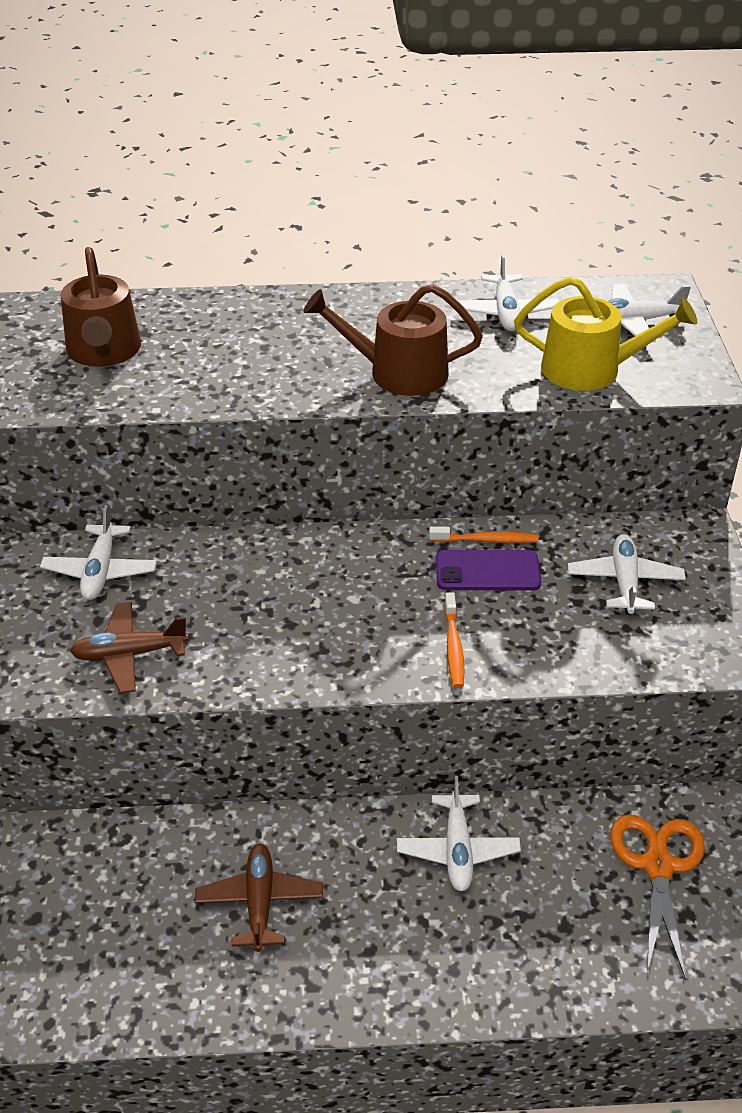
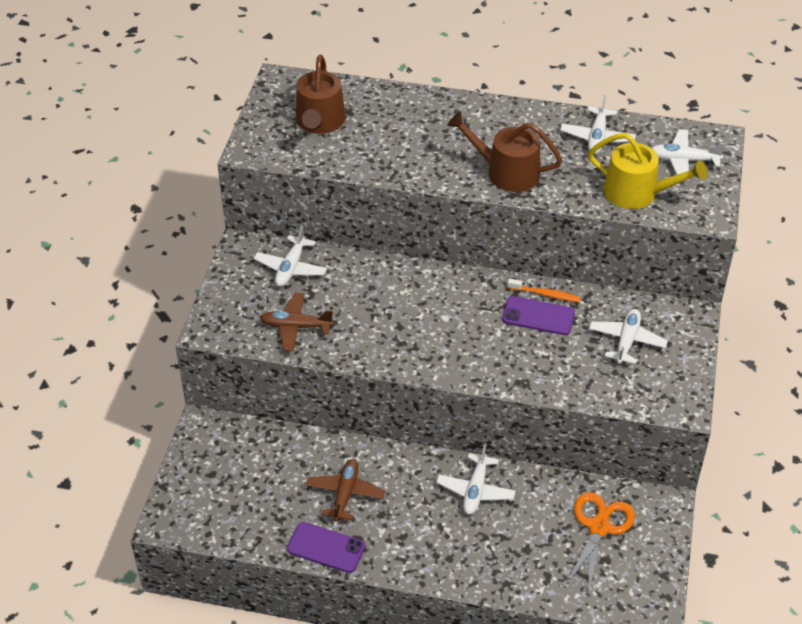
camera: 15 degrees right, 5 degrees up
orange toothbrush [444,592,464,688] -> none
none -> purple phone [287,522,365,573]

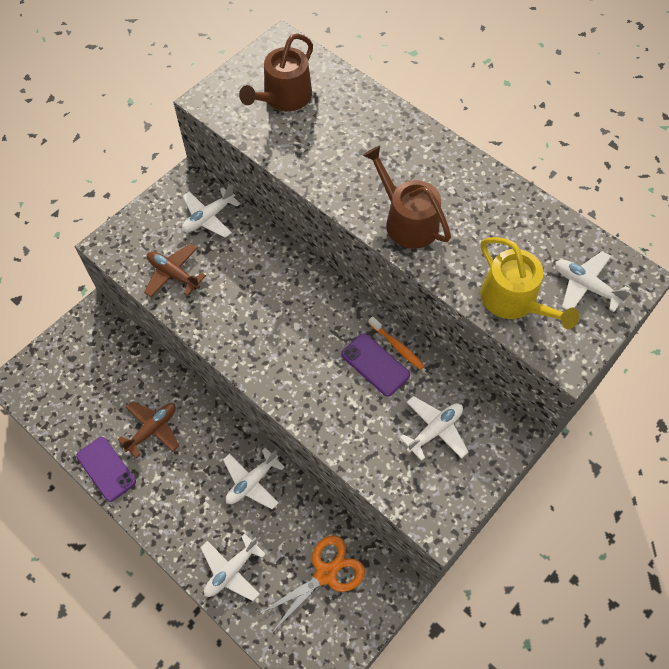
camera: 30 degrees right, 15 degrees up
white plane [560,95,636,154] -> white plane moved to [200,534,266,601]

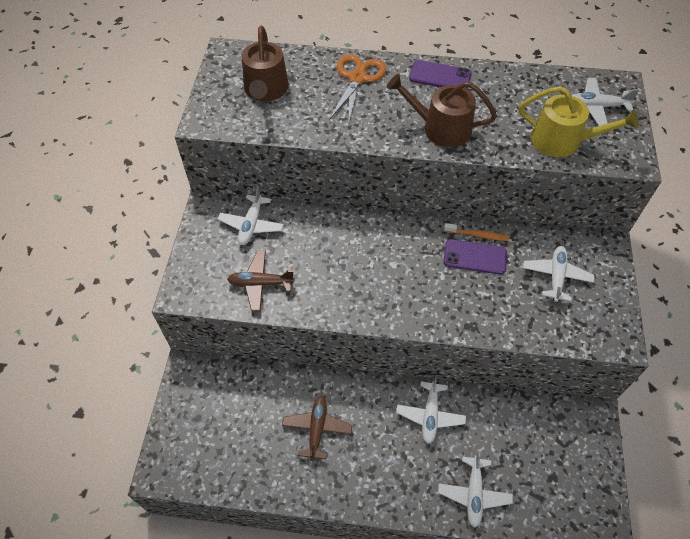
camera: 35 degrees left, 5 degrees down
purple phone [76,437,136,502] -> purple phone moved to [409,60,471,89]
orange scissors [258,536,365,634] -> orange scissors moved to [329,54,386,121]

